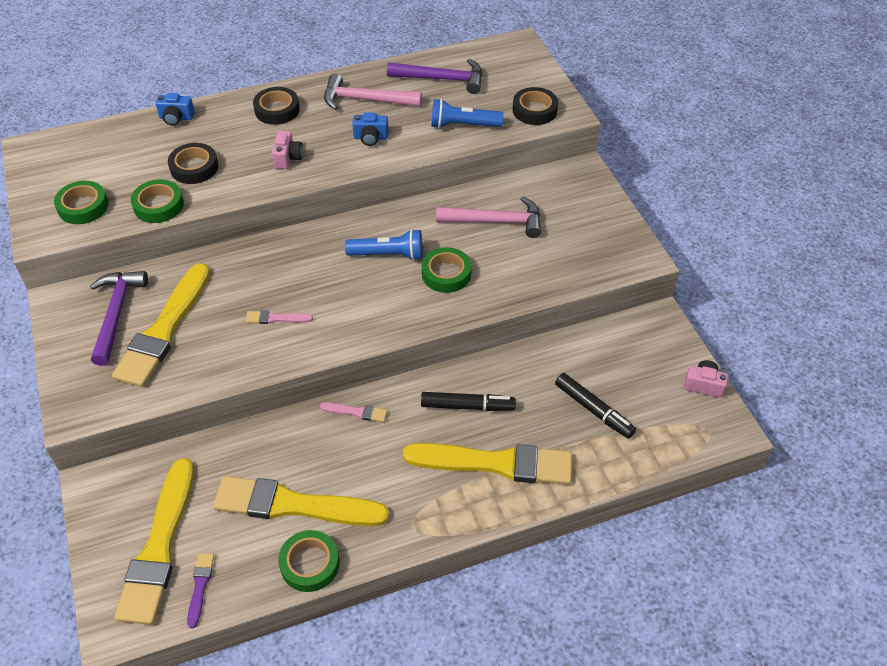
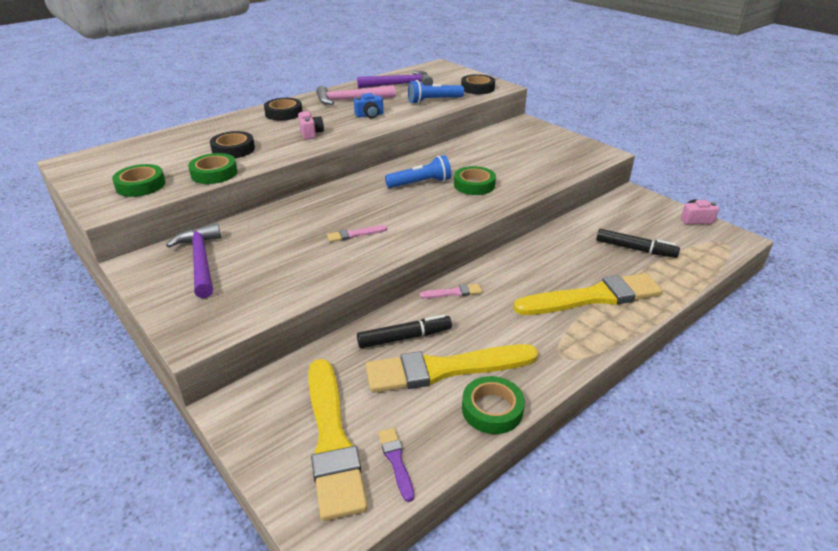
camera: 20 degrees left, 15 degrees down
yellow brush [112,263,210,387] -> none
blue camera [155,93,195,126] -> none
black marker [421,392,516,411] -> black marker moved to [357,315,452,348]
pink hammer [436,196,541,238] -> none

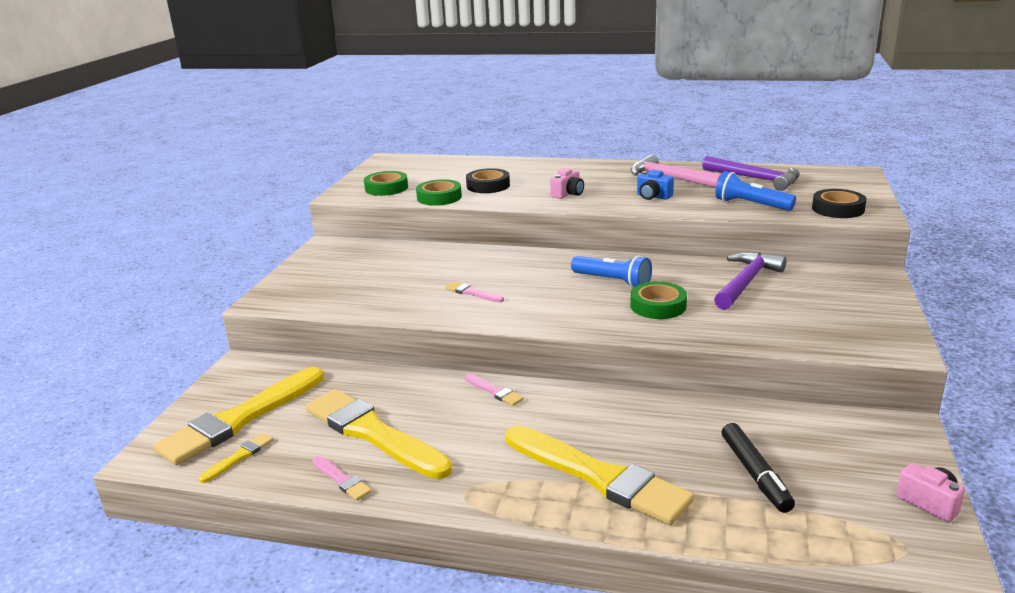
camera: 55 degrees right, 10 degrees down
purple hammer [166,223,221,298] -> purple hammer moved to [714,252,787,310]
black tape [264,98,303,121] -> none
black marker [357,315,452,348] -> none
purple brush [378,428,414,502] -> yellow brush [199,433,273,483]
green tape [462,376,525,434] -> pink brush [312,456,372,501]

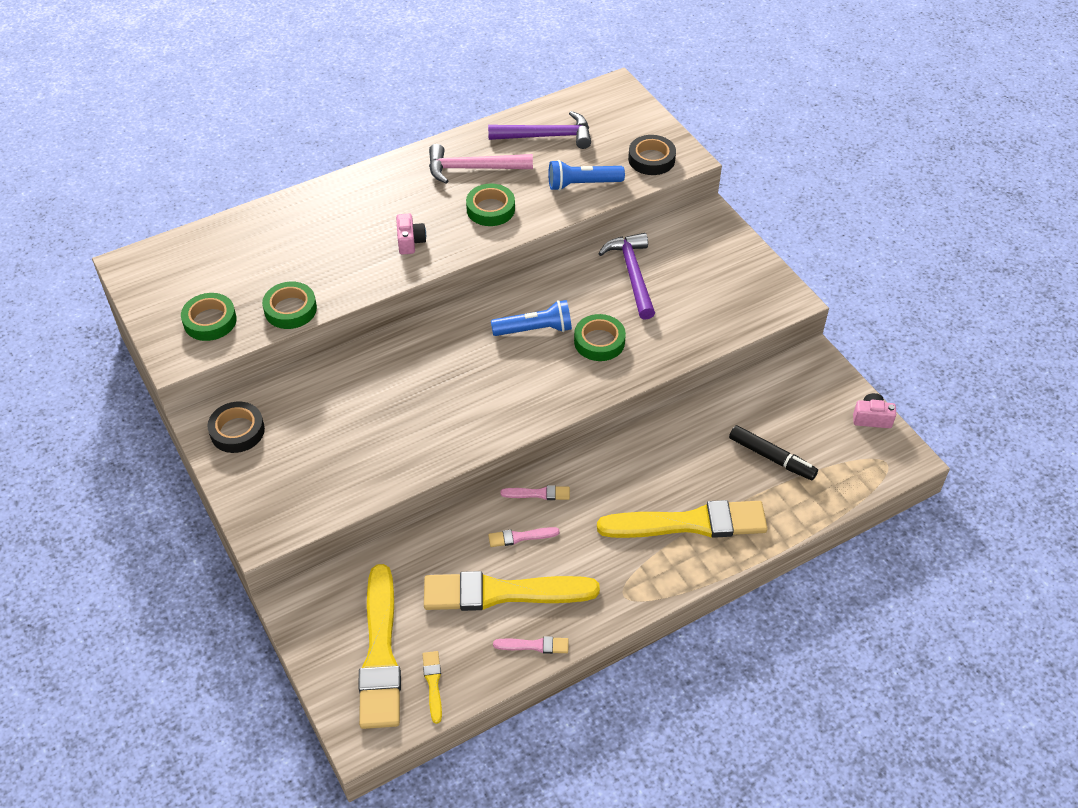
camera: 45 degrees left, 25 degrees up
pink brush [445,282,504,302] -> pink brush moved to [488,527,560,547]
black tape [466,168,510,193] -> black tape moved to [207,402,265,453]
blue camera [637,170,674,200] -> green tape [466,184,515,226]

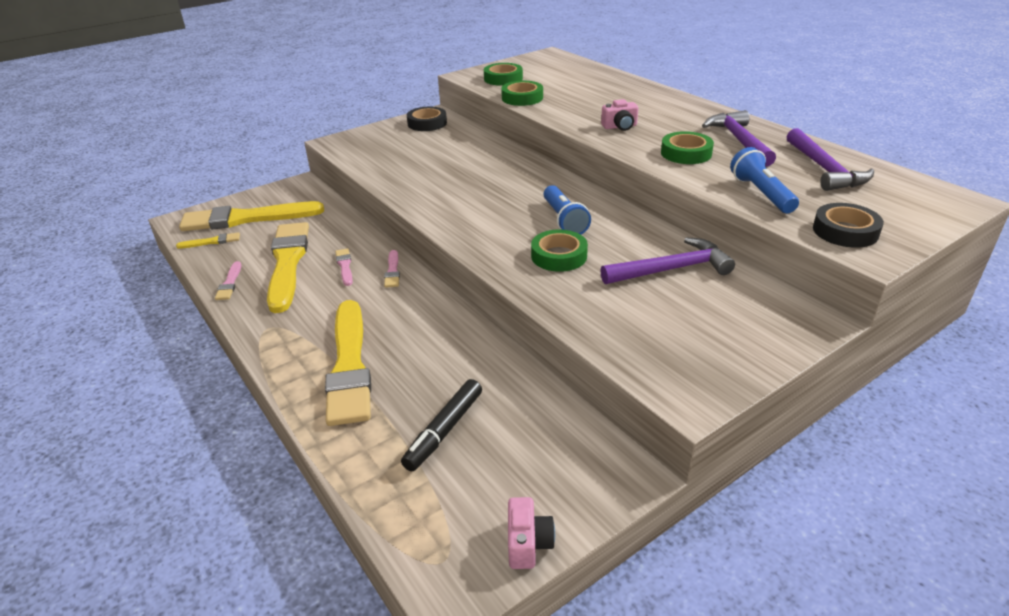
camera: 85 degrees right, 15 degrees down
pink hammer [429,144,533,184] -> purple hammer [702,110,776,166]

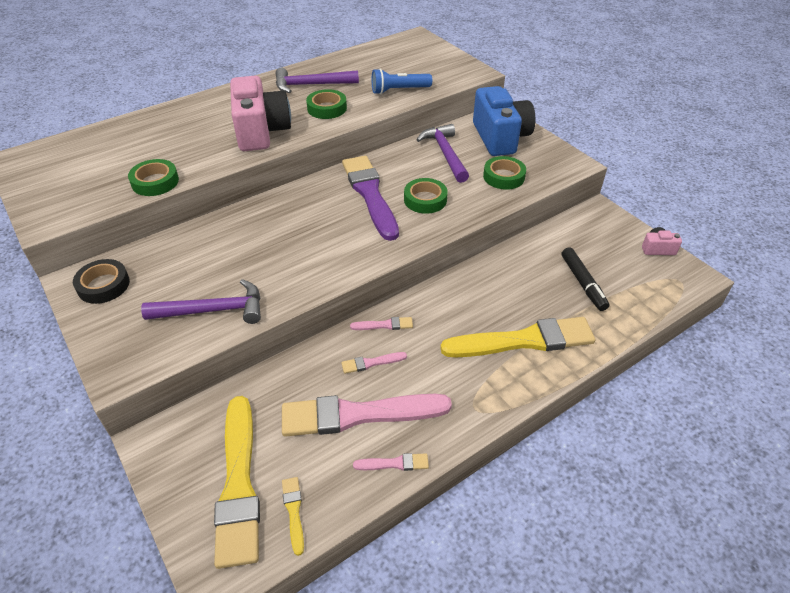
camera: 90 degrees left, 10 degrees up
yellow brush [267,222,309,313] -> pink brush [282,394,452,437]
black marker [401,379,482,471] -> black marker turned 45 degrees clockwise [561,247,610,311]
green tape [484,63,523,86] -> green tape moved to [483,156,526,190]
blue flashlight [543,185,591,235] -> purple brush [342,156,399,241]
pink camera [601,99,638,131] -> pink camera [230,76,291,151], size x2.30
purple hammer [786,128,874,191] -> purple hammer moved to [141,279,261,324]
black tape [813,203,884,248] -> none
none -> blue camera [473,86,535,156]

